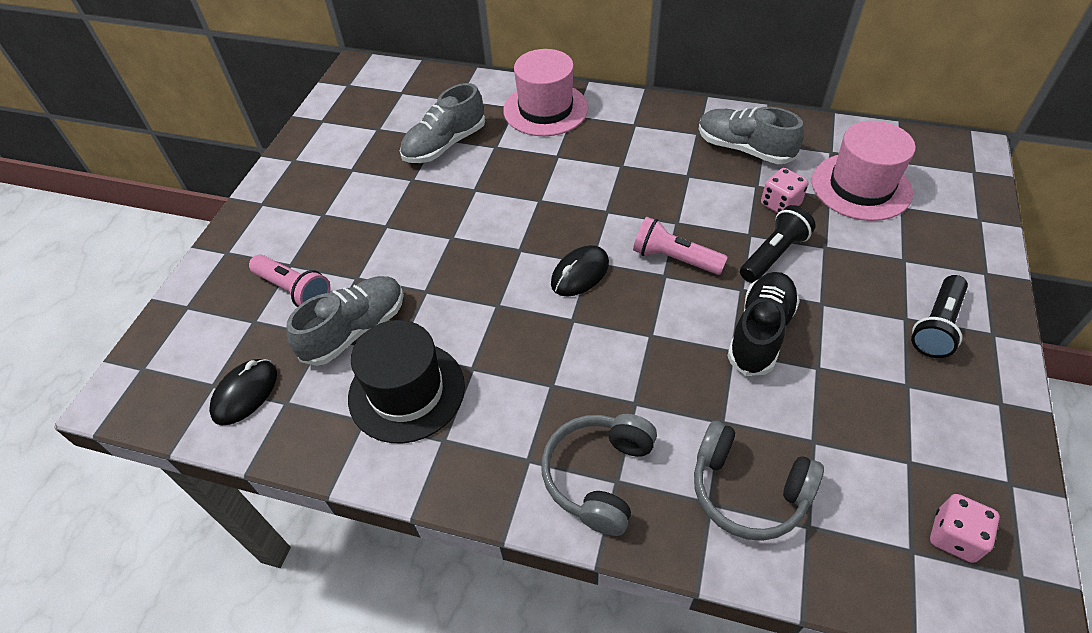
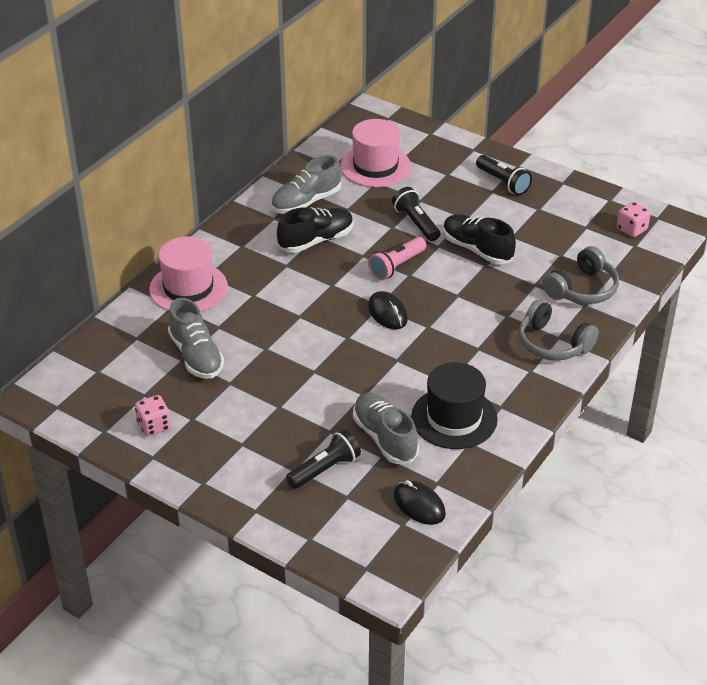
camera: 75 degrees left, 10 degrees down
pink flashlight [249,255,331,307] -> black flashlight [286,429,361,489]
pink dice [761,168,808,213] -> pink dice moved to [135,395,171,436]
none -> black shoe [277,207,354,253]

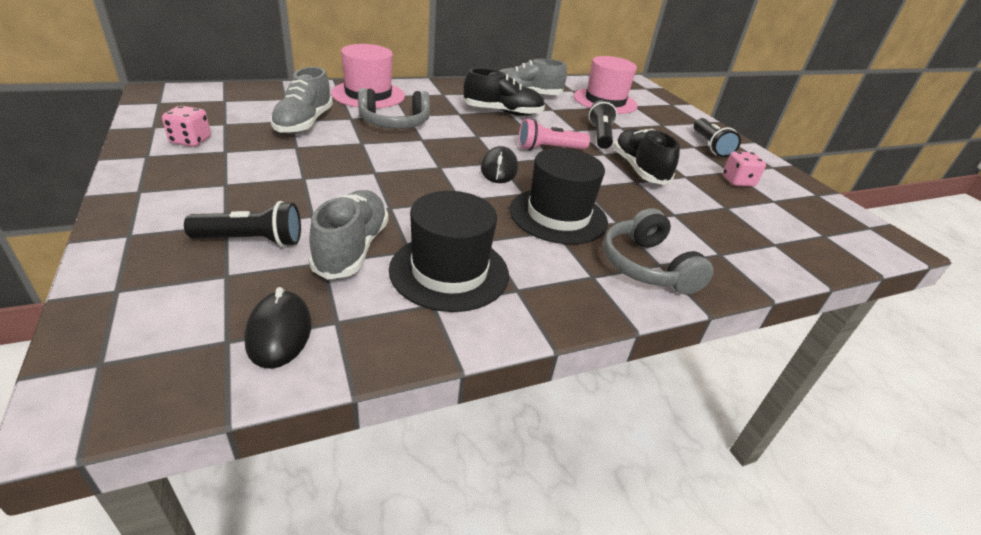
camera: 30 degrees right, 5 degrees down
grey headphones [543,246,619,304] -> grey headphones moved to [358,88,430,129]
pink dice [617,202,651,237] -> pink dice moved to [723,151,766,187]
none -> black hat [509,148,608,244]

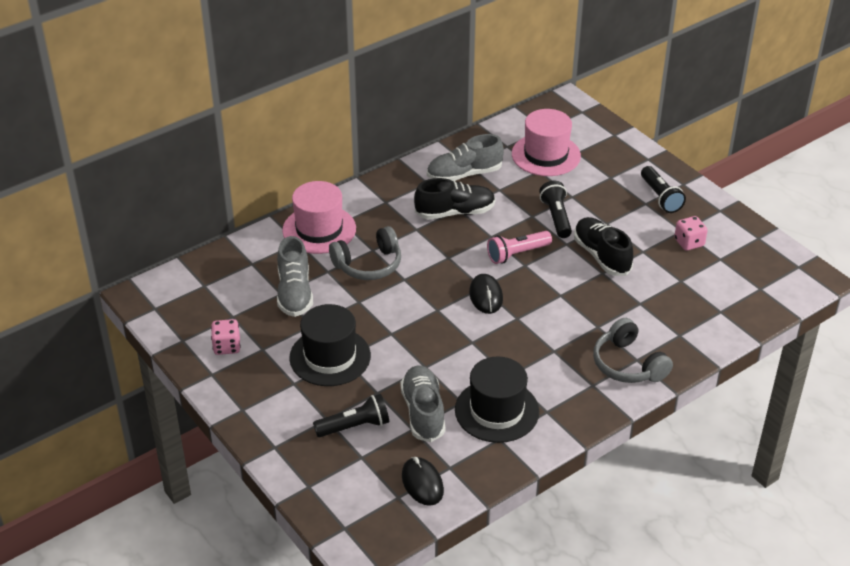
camera: 10 degrees left, 5 degrees up
black hat [509,148,608,244] -> black hat moved to [289,304,371,386]

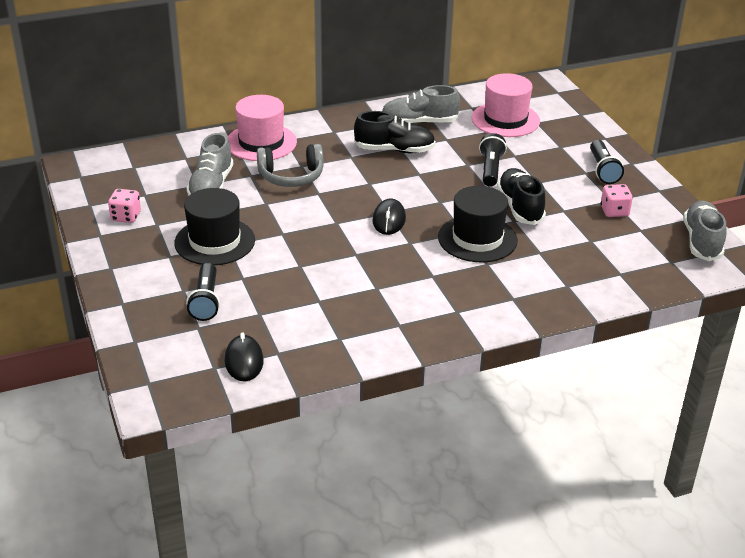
camera: 15 degrees right, 5 degrees down
black flashlight [313,394,389,437] -> black flashlight turned 90 degrees clockwise [186,263,220,321]
grey shoe [400,365,445,442] -> grey shoe moved to [683,200,726,261]
black hat [455,357,539,443] -> black hat moved to [438,186,518,262]
pink flashlight [487,231,552,264] -> none
grey headphones [593,318,673,383] -> none

